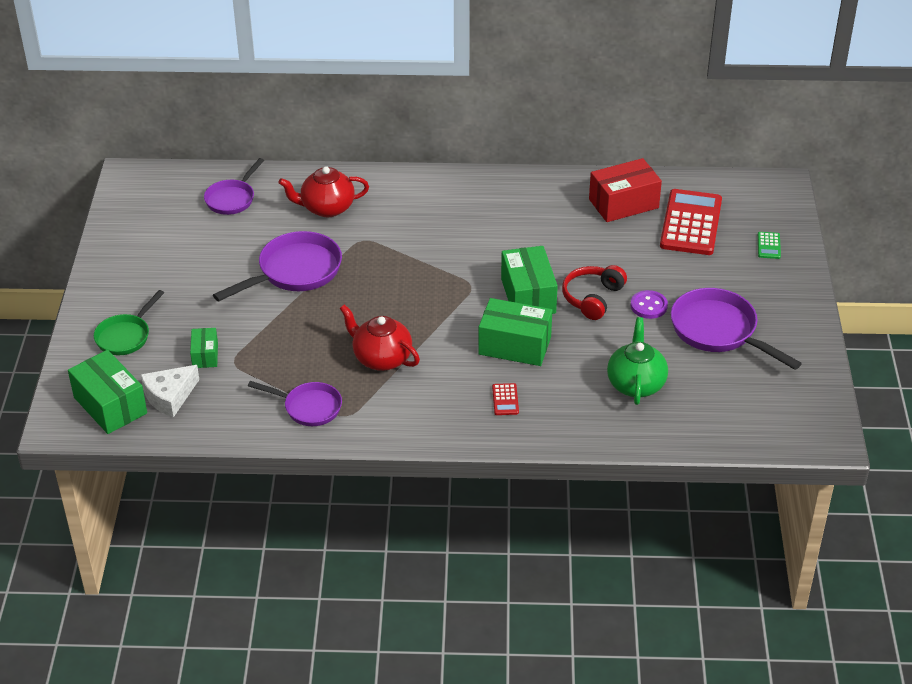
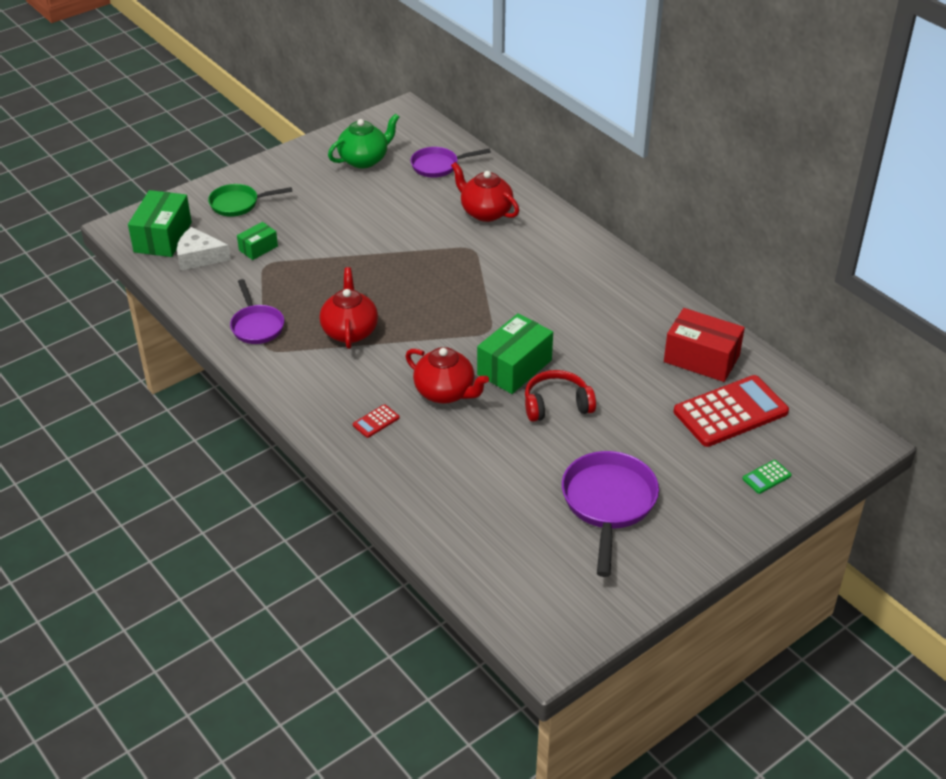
camera: 50 degrees right, 0 degrees up
purple pan [213,231,342,302] -> none
green box [478,298,552,366] -> red teapot [406,347,489,404]
green teapot [607,317,668,405] -> green teapot moved to [328,113,399,168]
purple button [631,290,668,319] -> none

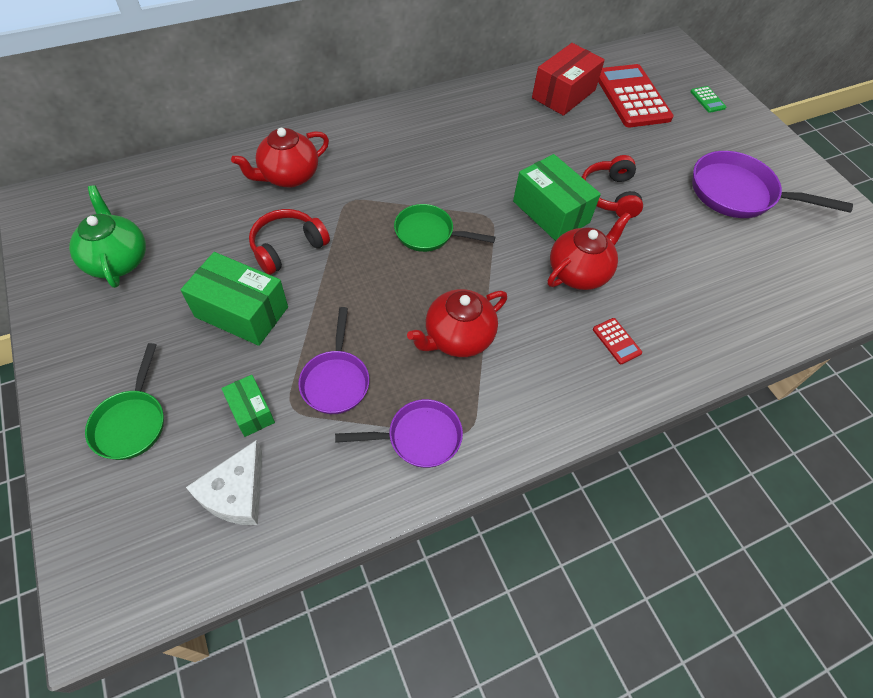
camera: 80 degrees left, 15 degrees up
green box [128,190,192,257] -> green box moved to [181,252,288,346]
red teapot [320,267,378,349] -> red teapot turned 45 degrees counterclockwise [407,289,507,357]
purple pan [411,147,491,178] -> purple pan moved to [298,307,369,414]
none -> red headphones [249,209,330,275]
none -> green pan [394,204,495,252]

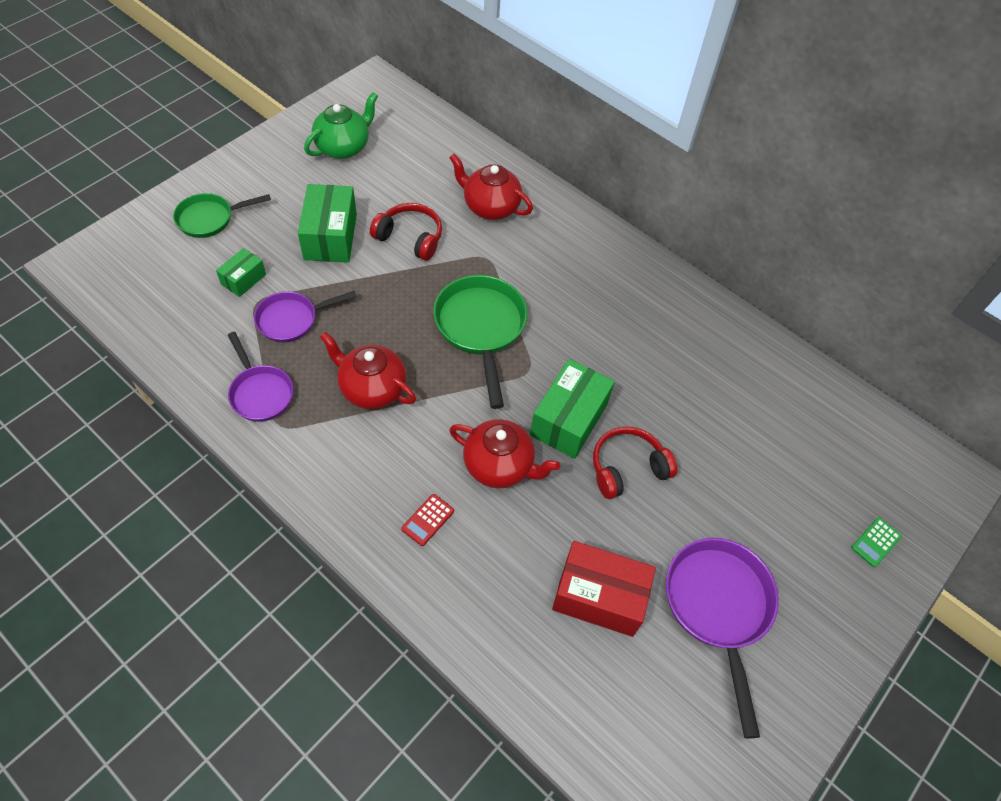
camera: 65 degrees right, 0 degrees up
white cheese [186,440,262,525] -> none
green pan [394,204,495,252] -> green pan [433,275,528,409], size x1.58
red box [532,43,605,116] -> red box moved to [552,541,656,637]
red calculator [598,64,674,127] -> none

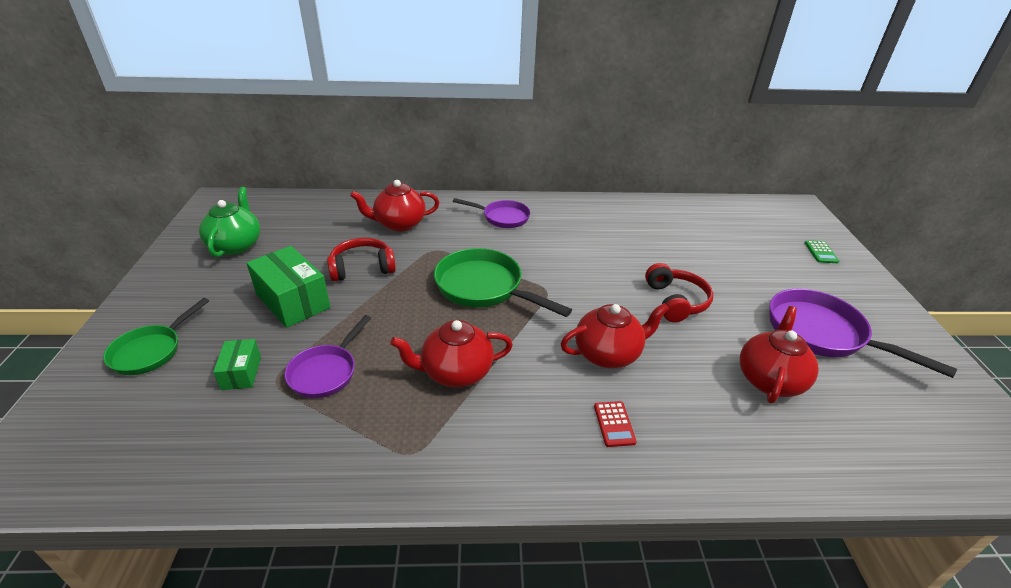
camera: 40 degrees left, 20 degrees down
purple pan [228,332,293,422] -> purple pan moved to [453,198,530,228]
green box [530,359,615,459] -> none
red box [552,541,656,637] -> red teapot [740,306,819,403]
red headphones [593,426,678,499] -> red headphones turned 150 degrees clockwise [645,263,713,322]

